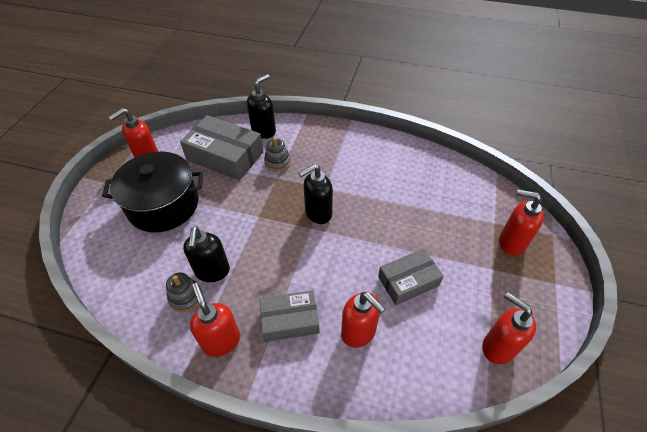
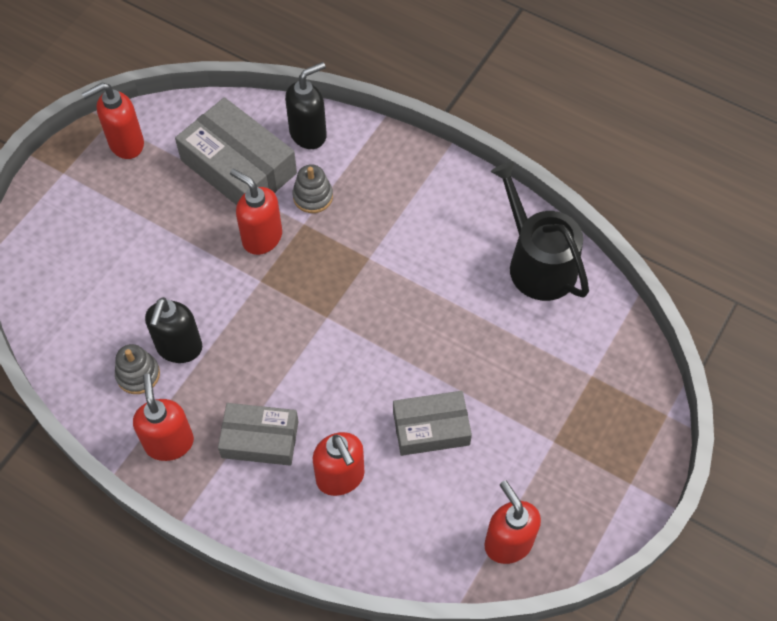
camera: 15 degrees right, 10 degrees up
black pot [102,152,203,232] -> none
black soap dispenser [299,164,333,224] -> none
red soap dispenser [499,189,544,256] -> red soap dispenser moved to [230,169,282,255]
none -> black watering can [491,161,589,301]

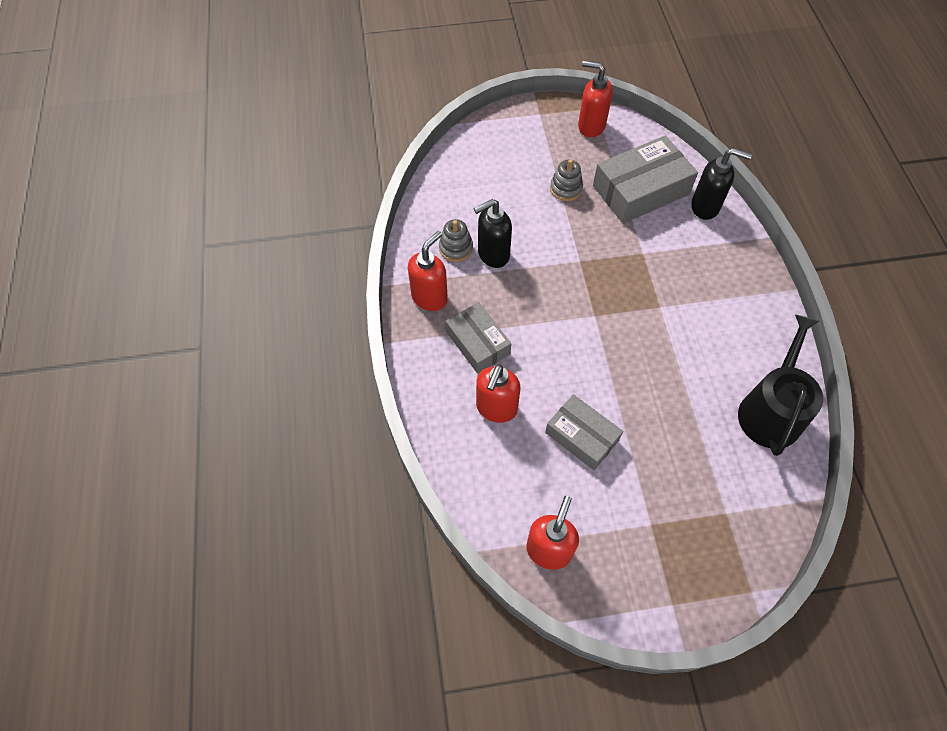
camera: 50 degrees right, 0 degrees up
grey box [175,97,297,205] -> grey box turned 60 degrees clockwise [593,135,698,224]
red soap dispenser [230,169,282,255] -> none
grey stacking toy [293,165,333,213] -> grey stacking toy moved to [550,159,583,201]

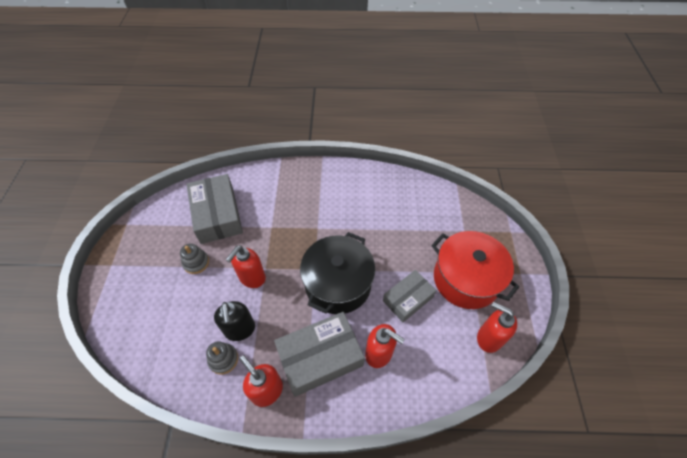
camera: 80 degrees left, 5 degrees down
grey box [446,302,511,374] -> grey box [274,312,365,397], size x1.58
red soap dispenser [578,60,613,137] -> red soap dispenser moved to [226,245,266,288]
black soap dispenser [691,148,752,220] -> none
black watering can [738,314,823,456] -> none
none -> black pot [300,232,375,314]
none -> red pot [431,231,519,309]

